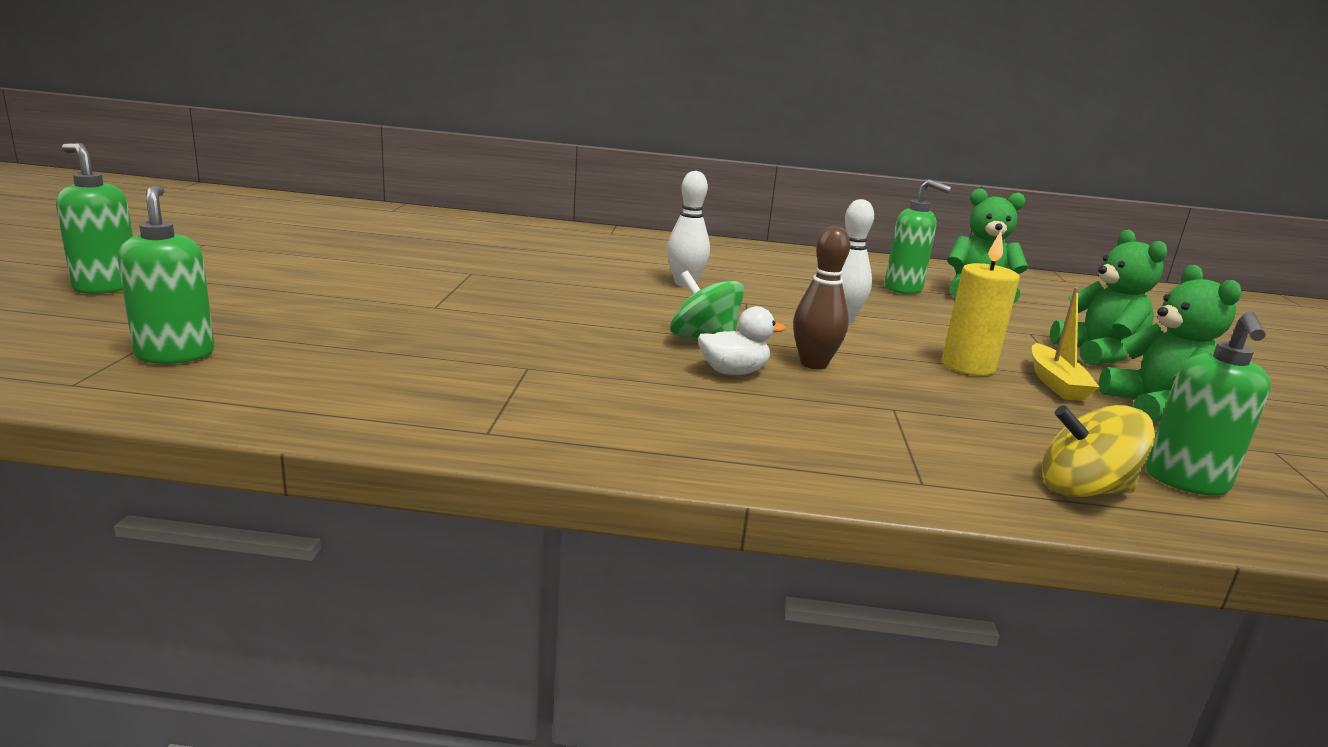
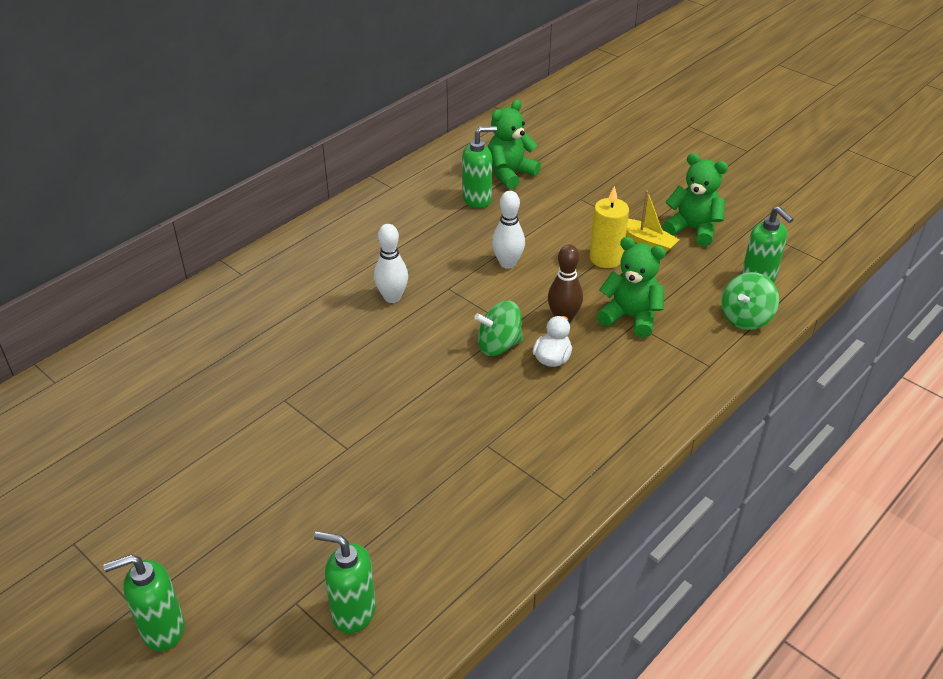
camera: 50 degrees left, 20 degrees up
yellow spinning top [1042,405,1155,497] -> green spinning top [721,272,779,330]
green teddy bear [1050,230,1167,365] -> green teddy bear moved to [597,237,666,338]

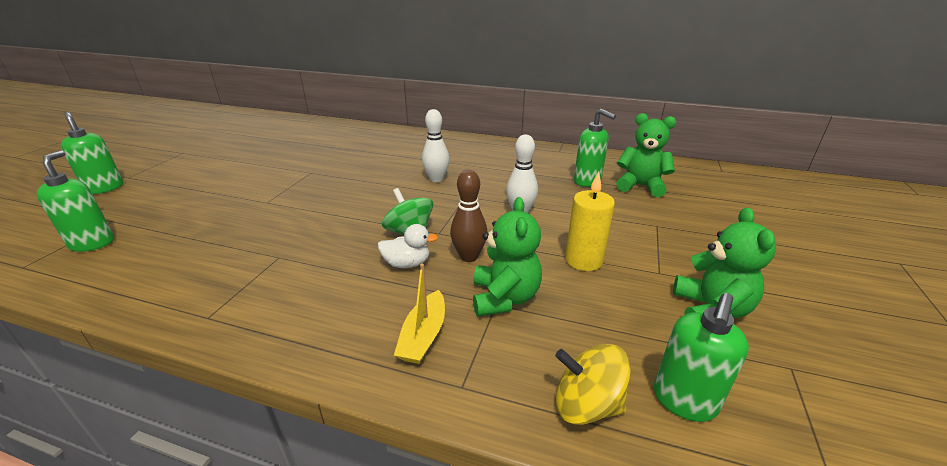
camera: 65 degrees right, 10 degrees down
yellow boat [626,190,680,252] -> yellow boat moved to [394,264,445,364]
green spinning top [721,272,779,330] -> yellow spinning top [555,344,631,425]

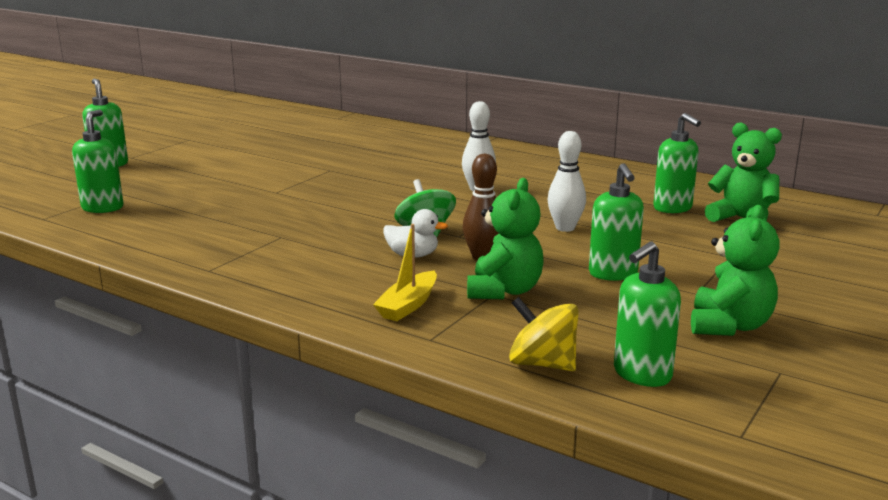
camera: 15 degrees right, 10 degrees down
yellow candle [565,172,615,271] -> green soap dispenser [589,163,644,281]

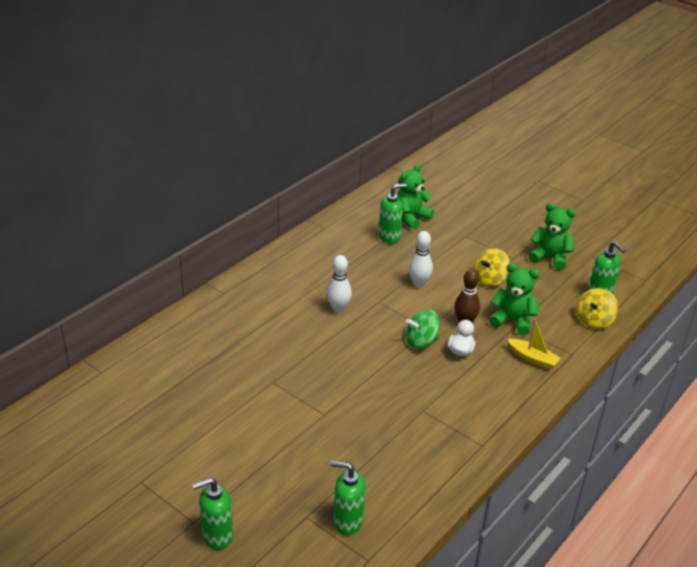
camera: 85 degrees left, 15 degrees up
green soap dispenser [589,163,644,281] -> yellow spinning top [474,248,510,287]

